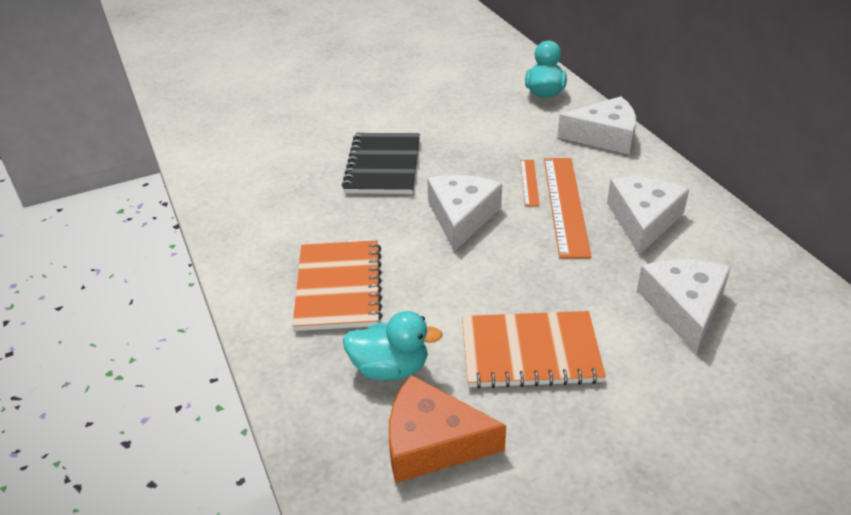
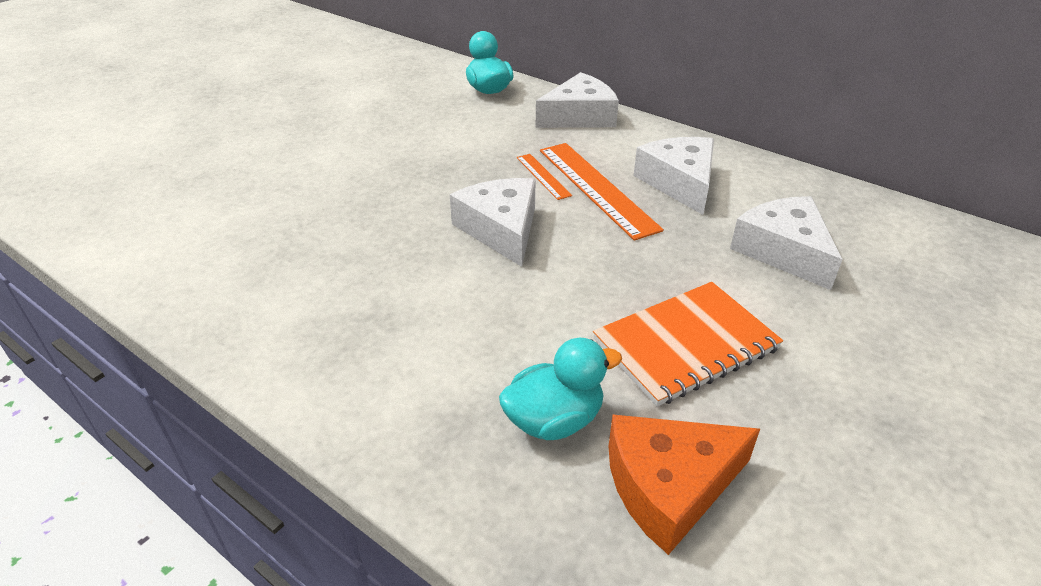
camera: 30 degrees left, 0 degrees up
orange notebook [293,240,382,331] -> none
black notebook [342,133,420,194] -> none

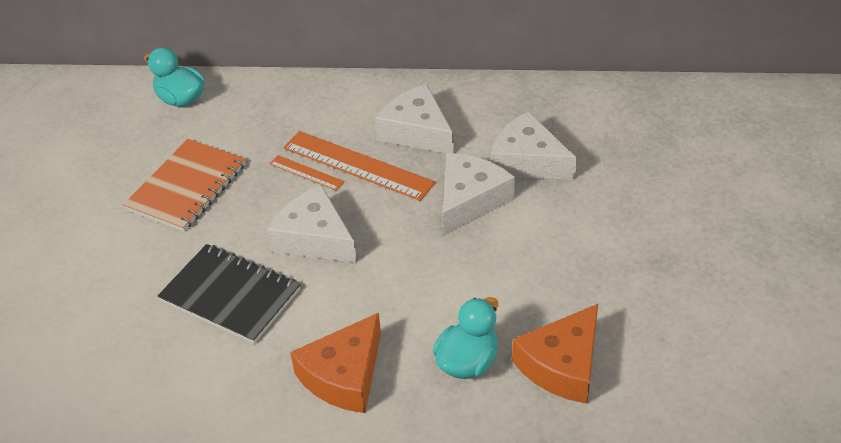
camera: 30 degrees left, 5 degrees up
white cheese [536,72,619,128] -> white cheese moved to [443,153,515,235]
orange notebook [593,282,783,407] -> orange notebook moved to [123,139,246,232]
none -> black notebook [158,244,301,344]
none -> orange cheese [290,313,381,413]

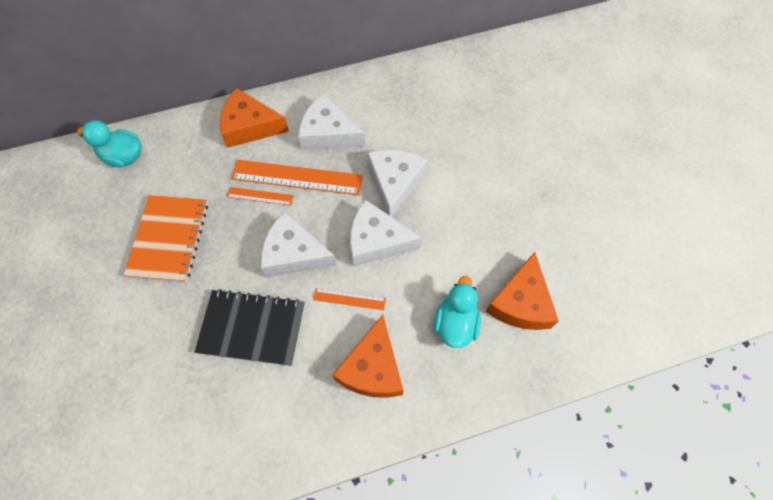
camera: 25 degrees left, 20 degrees up
white cheese [491,111,577,180] -> white cheese moved to [350,200,422,266]
none -> orange cheese [220,88,289,148]
none -> orange ruler [313,288,386,310]

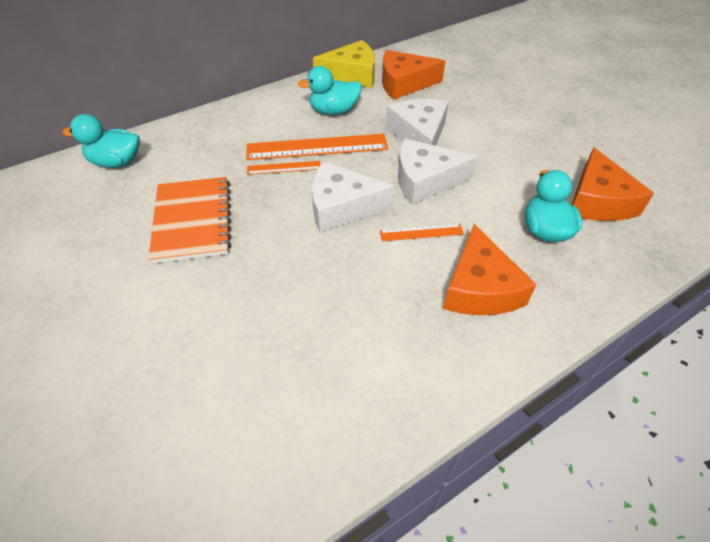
camera: 15 degrees left, 15 degrees down
black notebook [195,289,305,366] -> none
orange cheese [220,88,289,148] -> orange cheese moved to [382,50,445,100]
white cheese [298,94,365,150] -> turquoise duck [298,66,362,115]
none -> yellow cheese [313,40,375,88]

